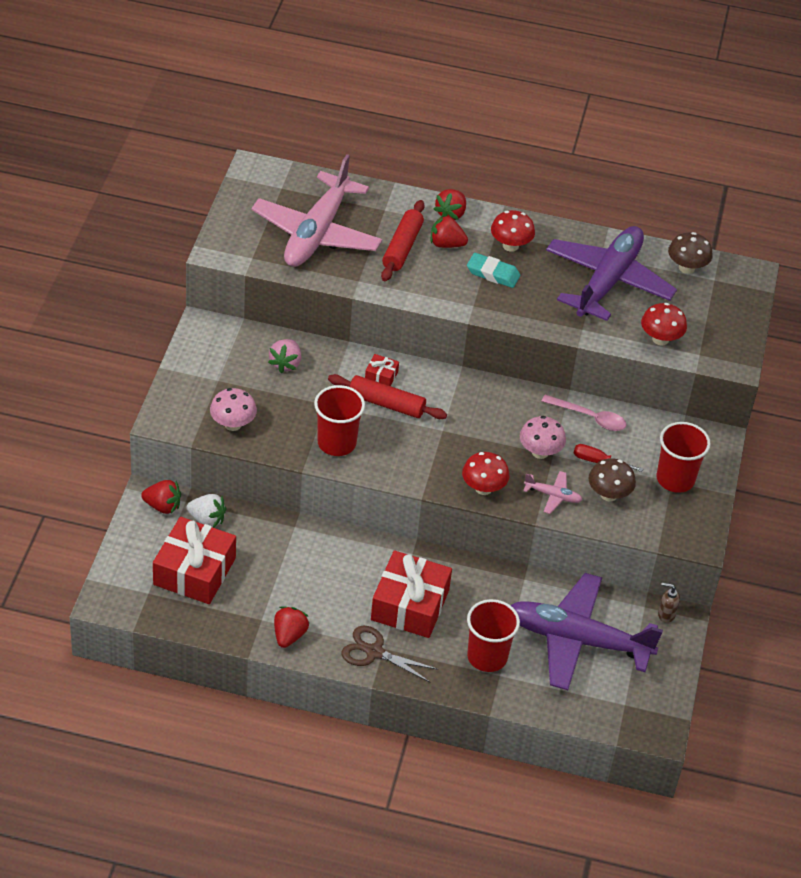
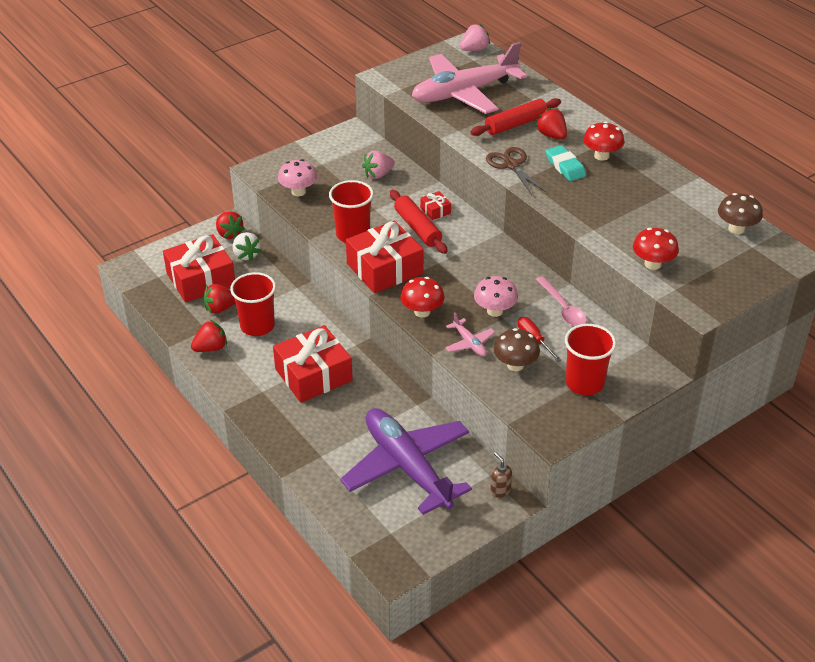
camera: 45 degrees right, 5 degrees down
brown scissors [342,626,438,683] -> brown scissors moved to [486,147,546,195]
red strawberry [434,189,466,220] -> red strawberry moved to [204,284,236,314]
red cup [467,599,520,672] -> red cup moved to [230,272,276,336]
purple plane [546,226,677,321] -> none
none -> red gift [346,221,423,293]
none -> pink strawberry [460,24,490,51]

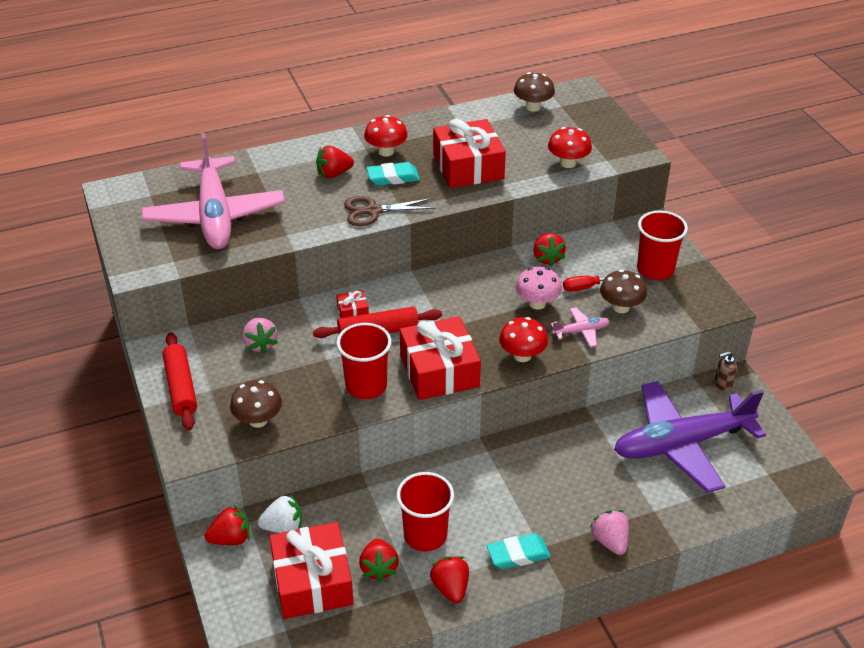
camera: 75 degrees left, 0 degrees up
red gift [273,325,353,403] -> red gift moved to [433,119,506,188]
pink mushroom [278,159,317,196] -> brown mushroom [230,380,282,428]
pink strawberry [460,24,490,51] -> pink strawberry moved to [590,510,629,555]
red rolling pin [470,98,561,136] -> red rolling pin moved to [163,332,197,430]
pink spoon [536,276,587,326] -> red strawberry [533,233,566,267]
none -> turquoise eraser [487,534,551,569]

